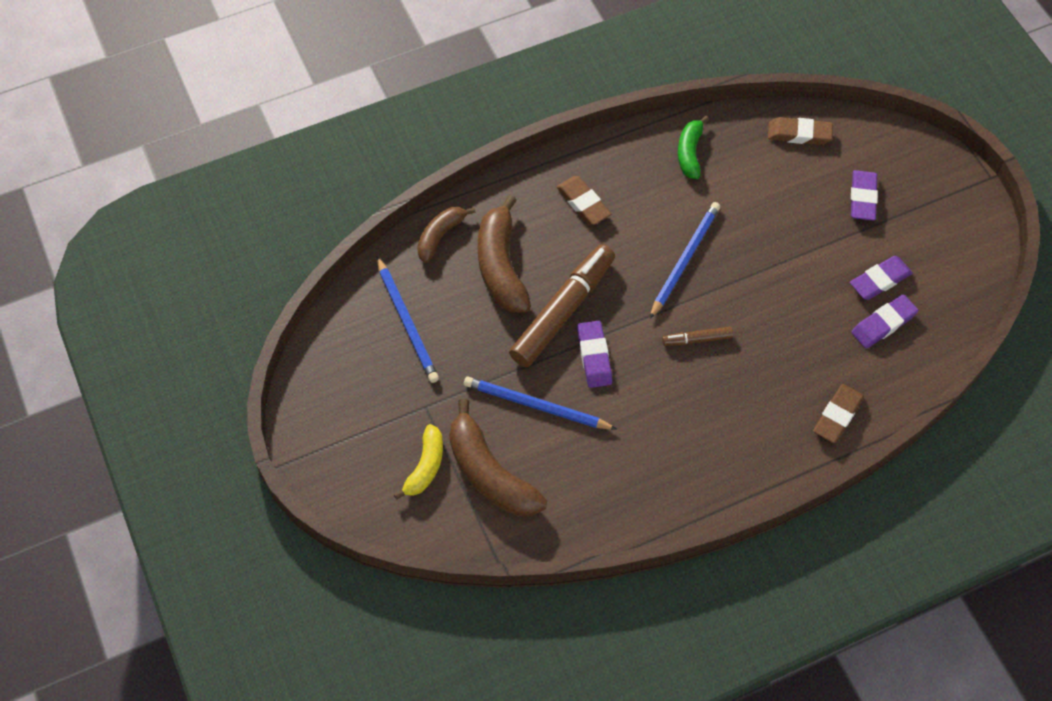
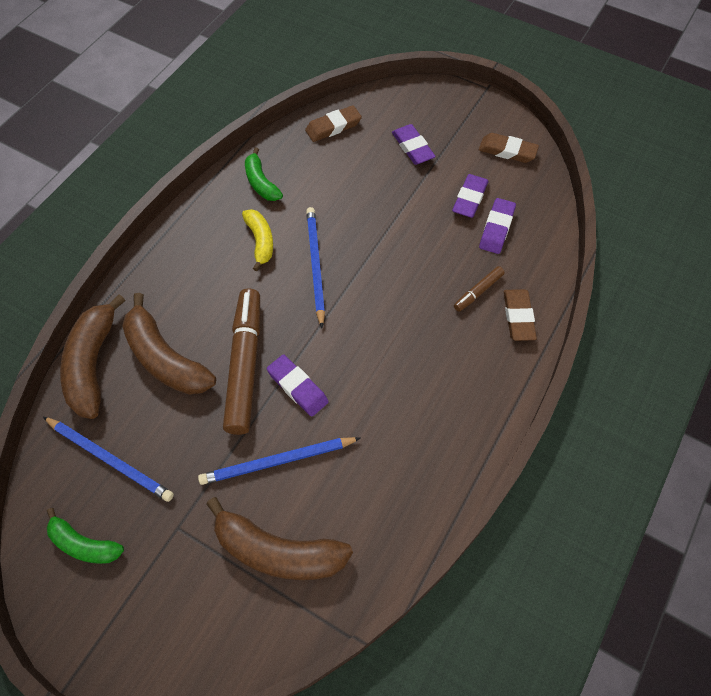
camera: 35 degrees left, 0 degrees up
yellow banana [394,424,443,500] -> yellow banana moved to [242,209,273,271]
brown banana [417,207,476,263] -> brown banana [60,294,125,419], size x1.68
brown eraser [557,176,611,225] -> brown eraser moved to [479,133,539,163]
brown marker [662,327,733,346] -> brown marker moved to [454,266,505,312]
none -> green banana [47,508,124,564]

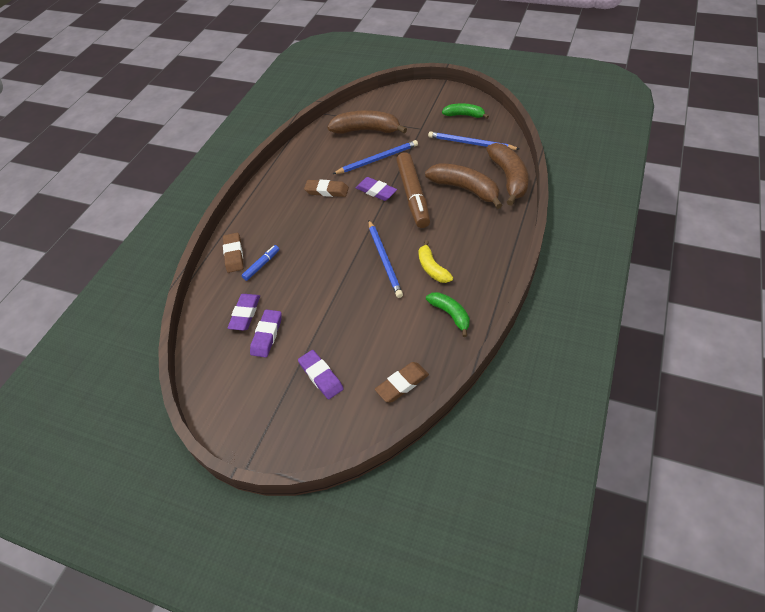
camera: 175 degrees right, 10 degrees down
brown marker [454,266,505,312] -> blue marker [241,245,280,281]
brown eraser [479,133,539,163] -> brown eraser moved to [304,179,349,197]

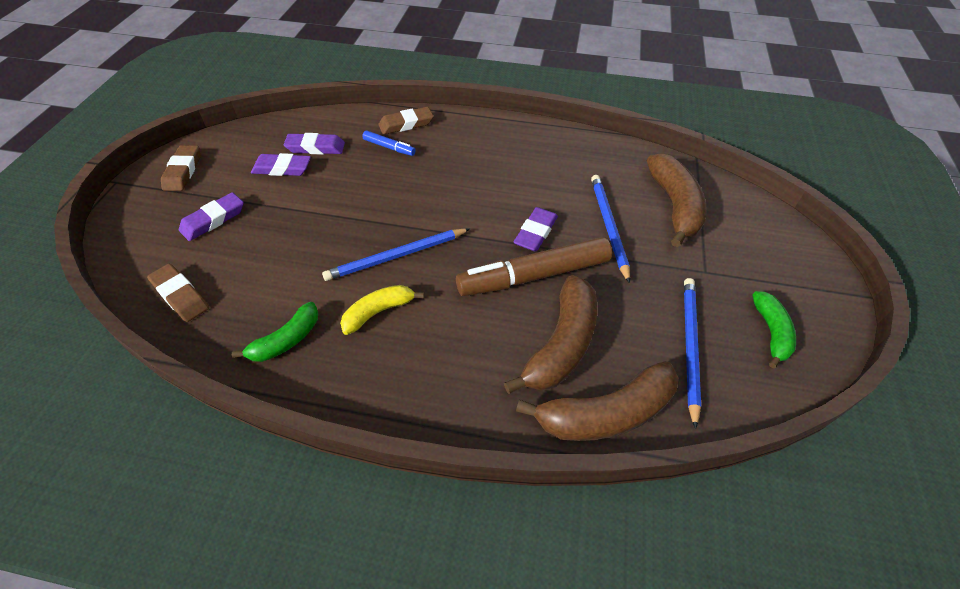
camera: 75 degrees right, 0 degrees up
brown eraser [304,179,349,197] -> brown eraser moved to [161,145,200,191]
blue pencil [333,140,418,174] -> blue pencil turned 150 degrees counterclockwise [591,175,630,283]

